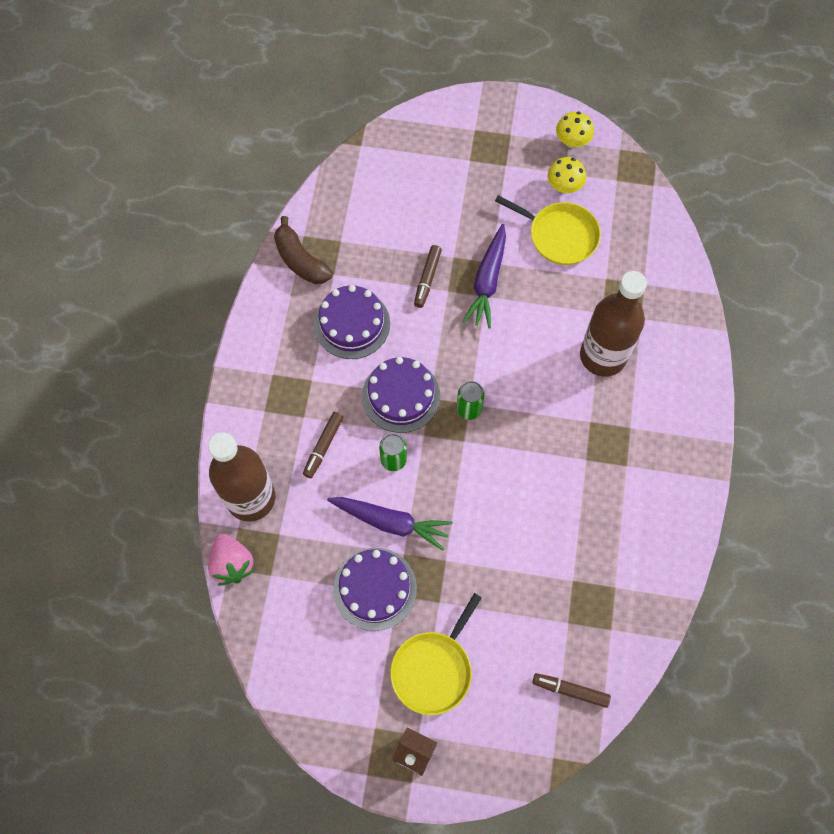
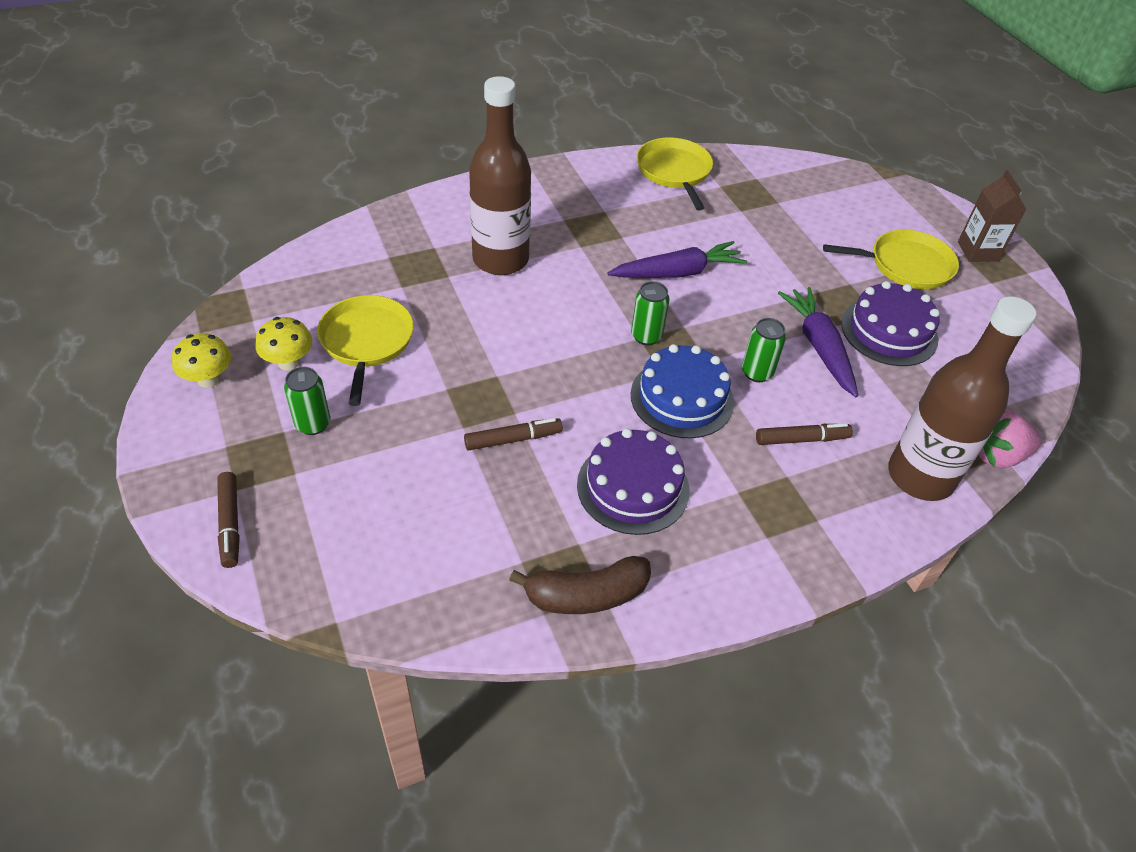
camera: 125 degrees left, 20 degrees down
pink strawberry [208,534,254,586] -> pink strawberry turned 135 degrees counterclockwise [978,410,1042,468]
brown banana [274,216,333,284] -> brown banana turned 60 degrees clockwise [509,556,651,614]
purple cake [362,357,440,433] -> blue cake [631,344,734,438]
purple carrot [462,224,506,329] -> purple carrot moved to [607,241,747,278]
brown marker [532,673,611,708] -> brown marker moved to [217,472,240,568]
none -> green can [284,367,330,435]
none -> yellow pan [637,137,713,210]

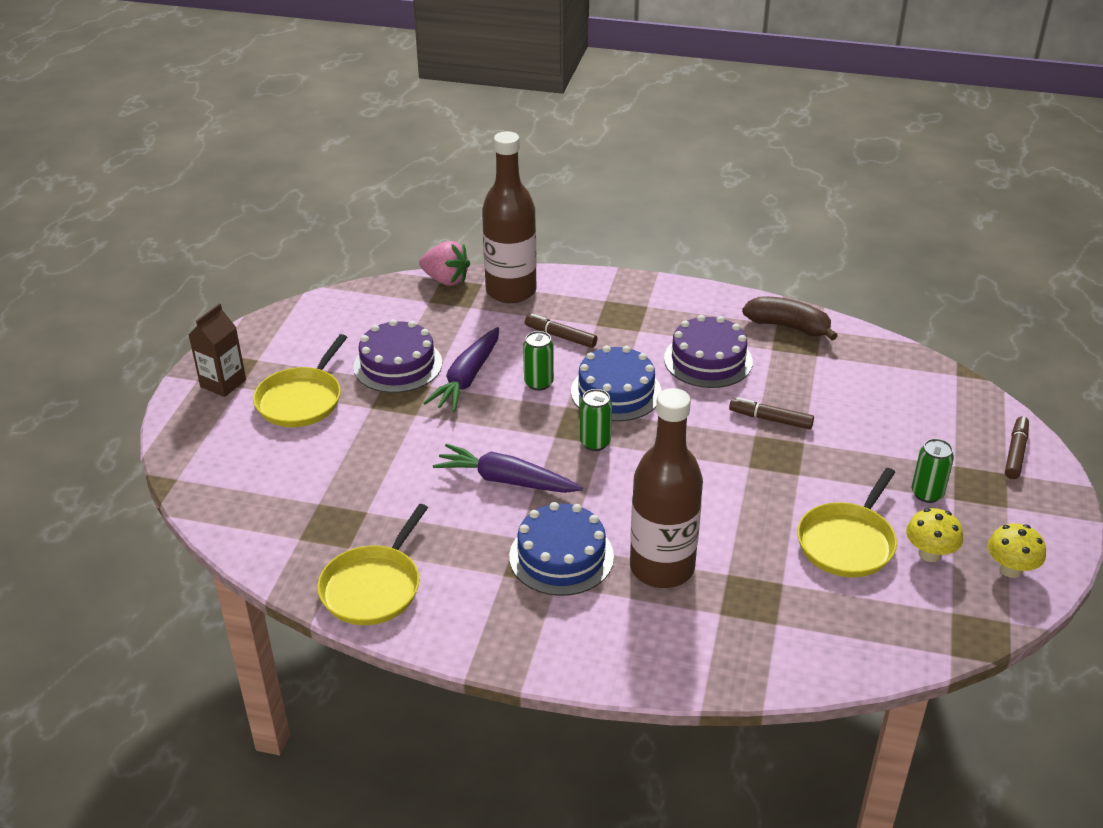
camera: 140 degrees left, 10 degrees down
yellow pan [823,230,959,289] -> yellow pan turned 105 degrees counterclockwise [253,334,347,427]
none -> blue cake [509,502,614,596]

